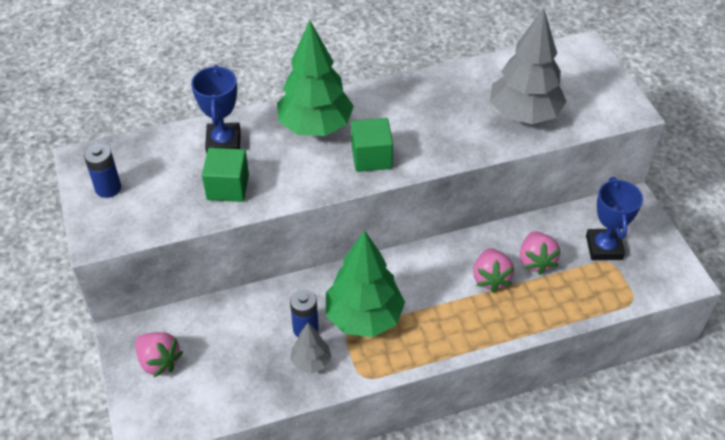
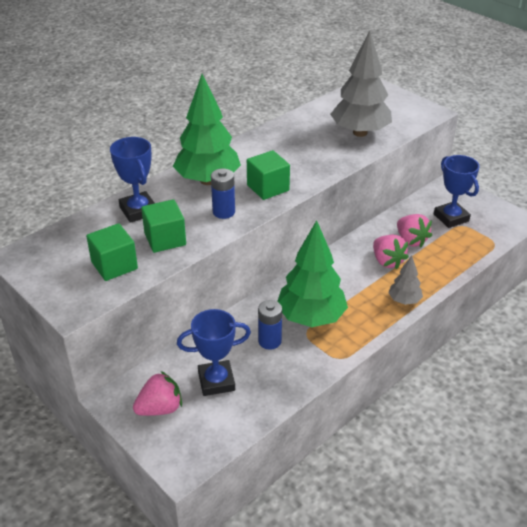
camera: 25 degrees left, 10 degrees down
blue battery [84,143,121,198] -> blue battery moved to [211,169,235,219]
pink strawberry [135,332,183,377] -> pink strawberry turned 45 degrees counterclockwise [133,371,182,416]
grey tree [290,323,331,373] -> grey tree moved to [388,255,423,305]
none -> green cube [86,223,138,281]
none -> blue trophy [177,309,251,396]

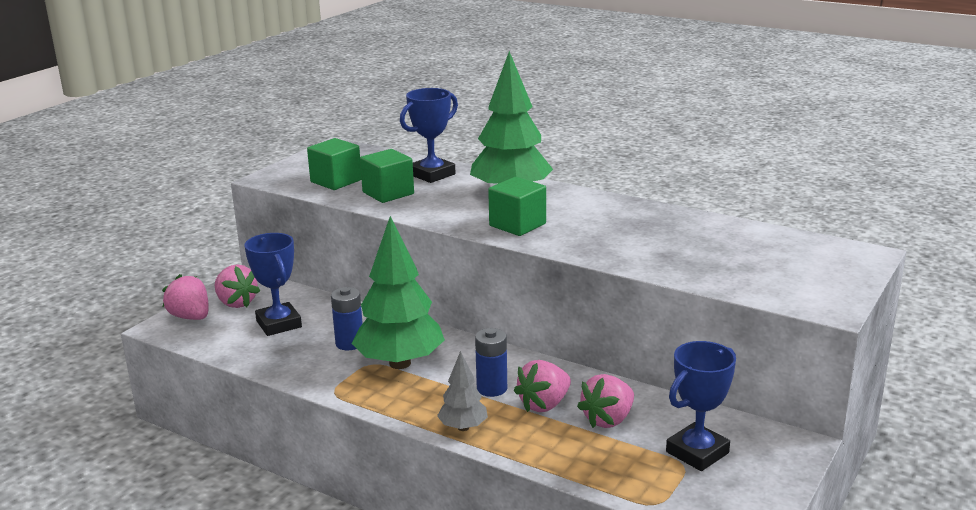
camera: 75 degrees right, 15 degrees down
blue battery [211,169,235,219] -> blue battery moved to [475,328,507,397]
grey tree [330,30,392,137] -> none
none -> pink strawberry [162,274,209,320]

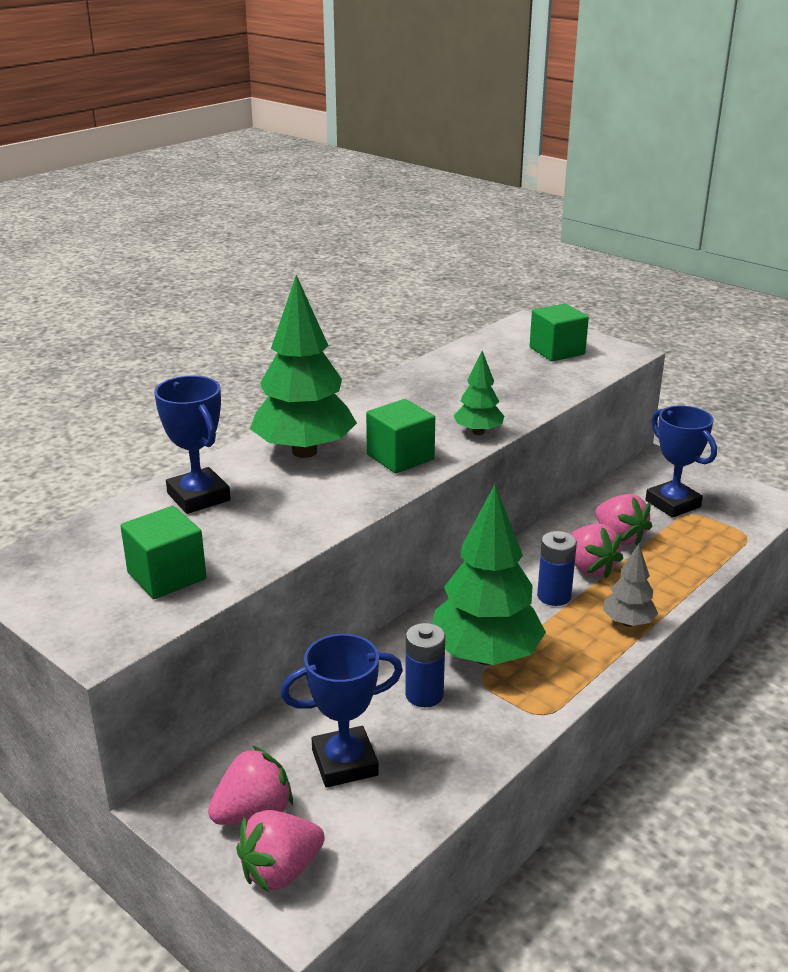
camera: 80 degrees left, 5 degrees up
green cube [360,149,414,203] -> green cube moved to [530,303,589,361]
none -> green tree [454,351,504,435]

